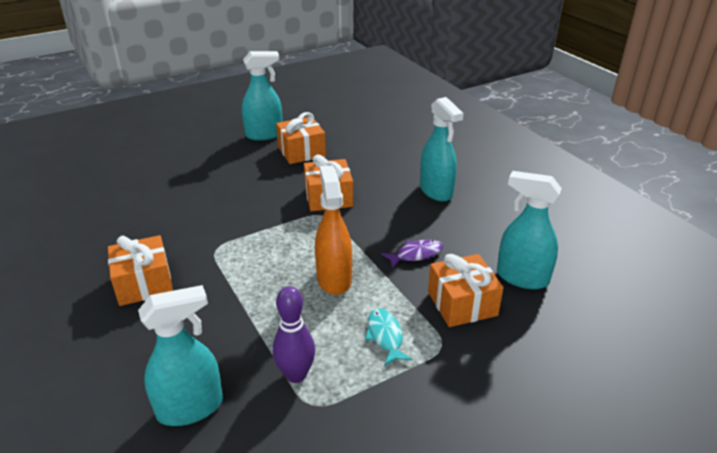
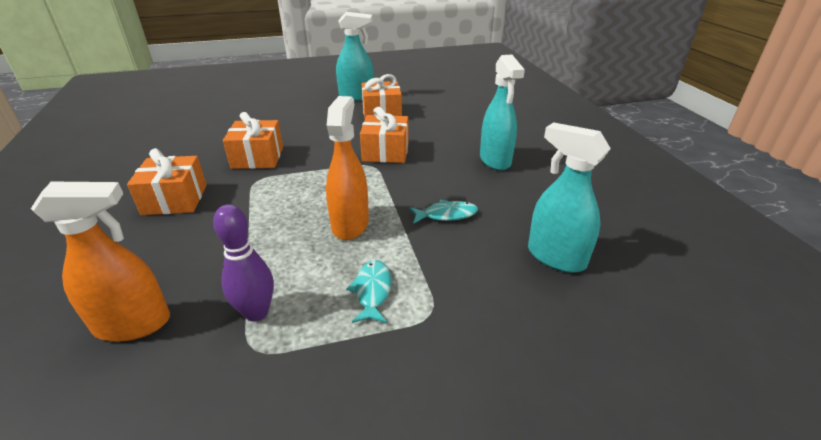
camera: 15 degrees right, 0 degrees up
turquoise spray bottle [138,285,223,426] -> orange spray bottle [31,182,170,342]
purple fish [381,239,443,268] -> turquoise fish [409,200,478,224]
orange gift [428,254,504,327] -> orange gift moved to [223,112,283,169]

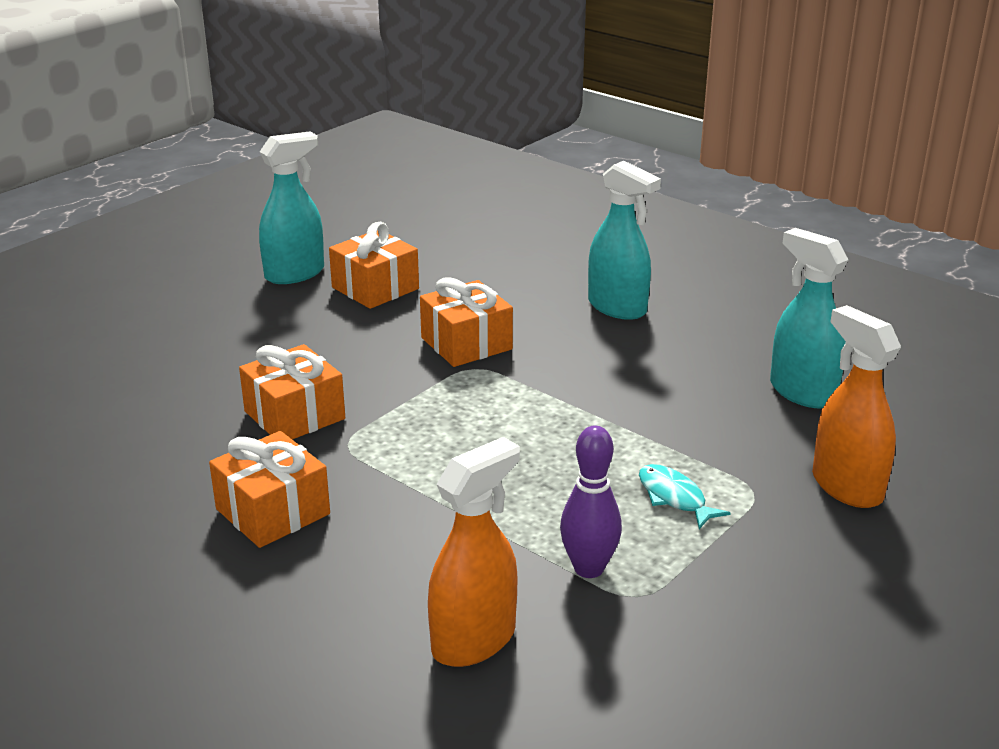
camera: 35 degrees left, 5 degrees down
orange spray bottle [326,96,369,240] -> orange spray bottle moved to [812,305,901,508]
turquoise fish [409,200,478,224] -> none
turquoise spray bottle [528,122,611,273] -> turquoise spray bottle turned 45 degrees clockwise [770,228,848,408]

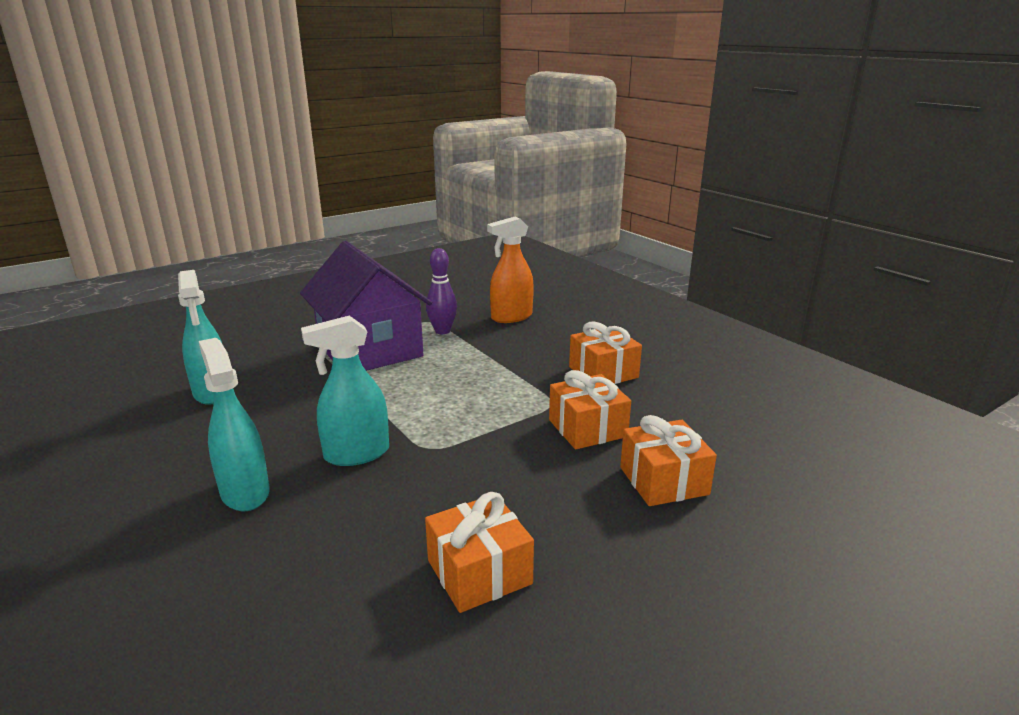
camera: 165 degrees left, 5 degrees down
turquoise spray bottle [259,132,324,284] -> turquoise spray bottle moved to [301,316,389,466]
orange gift [420,277,513,367] -> orange gift moved to [620,415,717,506]
turquoise fish [639,464,730,529] -> purple house [300,241,432,371]
orange spray bottle [812,305,901,508] -> none

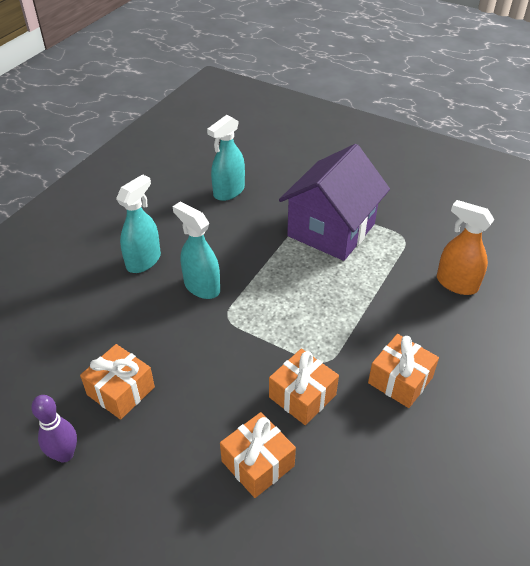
camera: 65 degrees right, 20 degrees up
purple bowling pin [426,248,457,334] -> purple bowling pin moved to [31,395,77,463]

